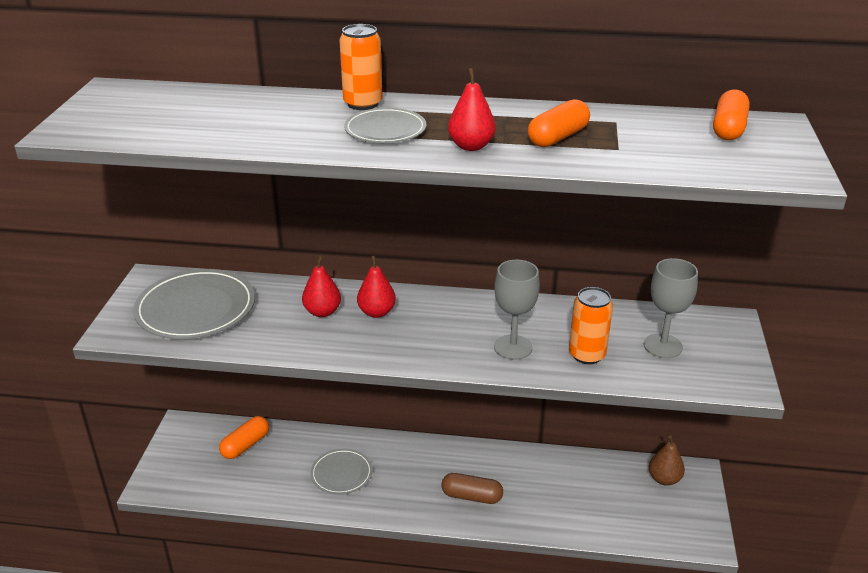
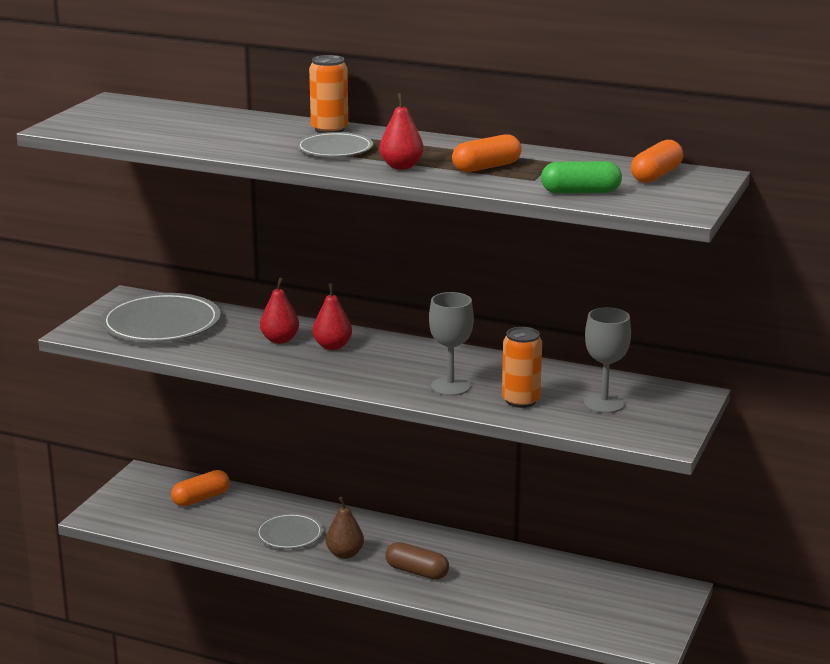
camera: 15 degrees right, 10 degrees down
brown pear [649,435,685,486] -> brown pear moved to [326,497,364,559]
none -> green capsule [541,161,622,193]

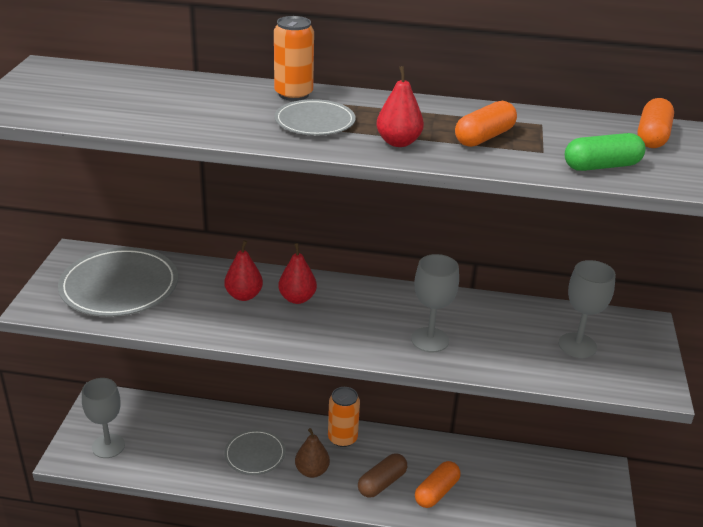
camera: 15 degrees left, 10 degrees up
orange capsule [171,470,230,506] -> orange capsule moved to [415,461,461,508]
brown capsule [385,542,449,580] -> brown capsule turned 60 degrees counterclockwise [358,453,407,498]
orange can [502,327,542,408] -> orange can moved to [328,387,360,447]
none -> grey goblet [82,378,125,458]

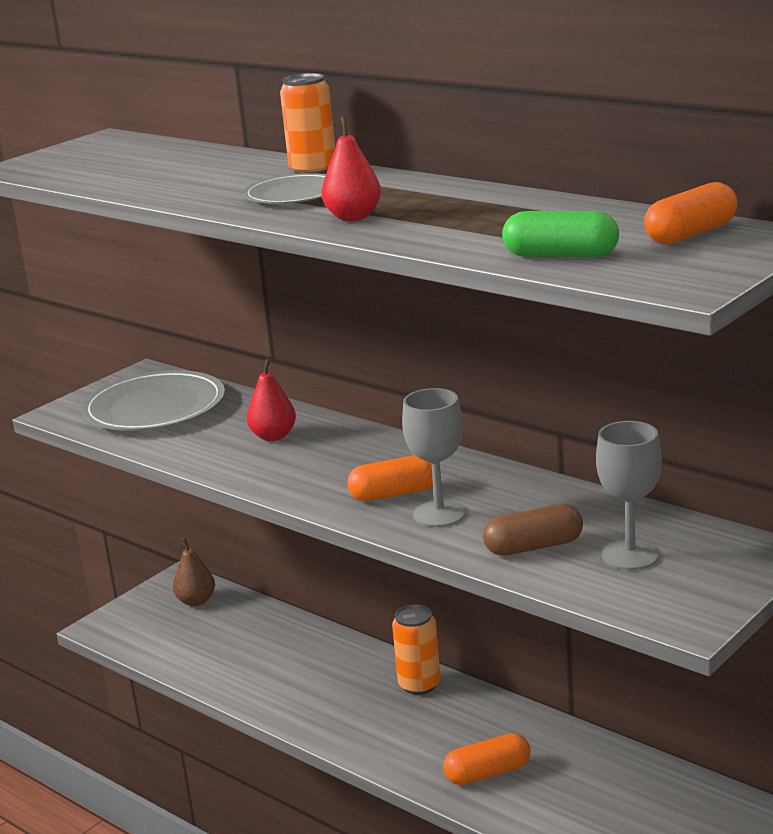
camera: 35 degrees right, 10 degrees down
grey goblet [82,378,125,458] -> none
grey plate [224,429,286,475] -> none
red pear [278,243,317,304] -> none
brown pear [295,428,330,478] -> brown pear moved to [173,538,215,606]
brown capsule [358,453,407,498] -> brown capsule moved to [483,504,583,556]
orange capsule [455,101,517,147] -> orange capsule moved to [347,455,433,501]

